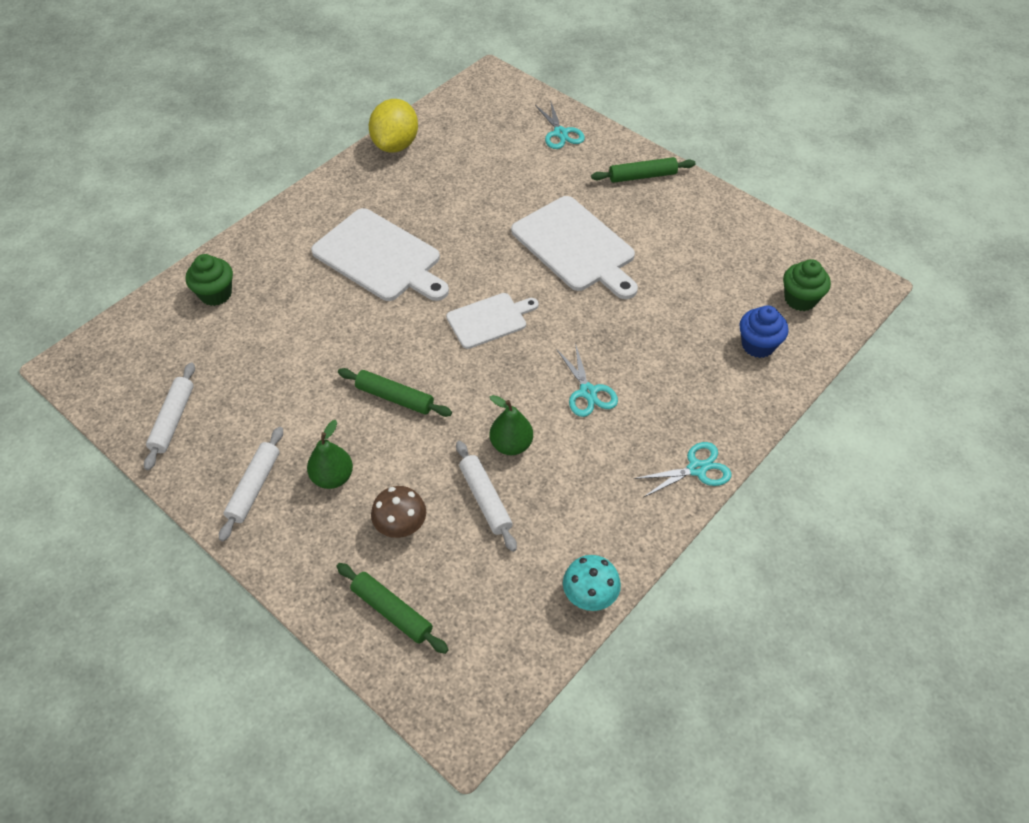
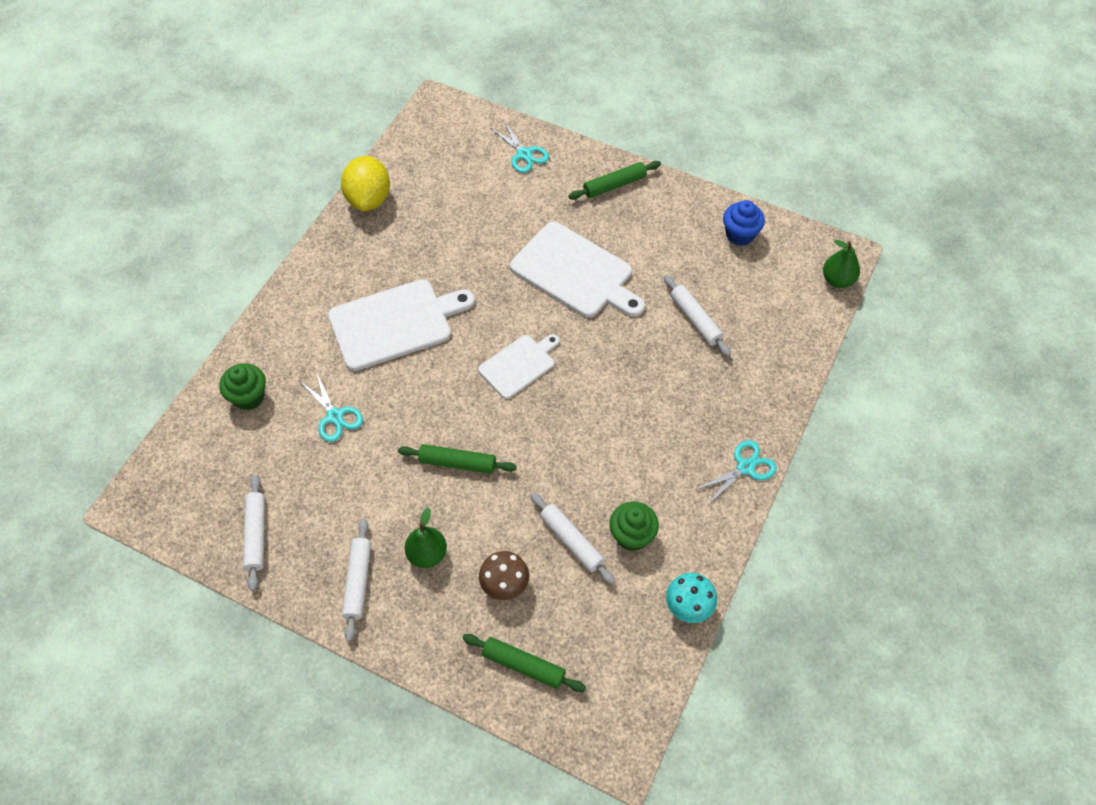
camera: 15 degrees left, 5 degrees up
white cutting board [311,208,449,301] -> white cutting board turned 45 degrees counterclockwise [328,279,475,371]
green pear [490,395,533,455] -> green pear moved to [823,240,860,288]
turquoise scissors [556,343,618,417] -> turquoise scissors moved to [300,372,363,442]
blue cupcake [739,305,788,358] -> blue cupcake moved to [723,200,765,246]
green cupcake [783,259,831,311] -> green cupcake moved to [609,502,659,551]
none -> white rolling pin [664,275,731,356]

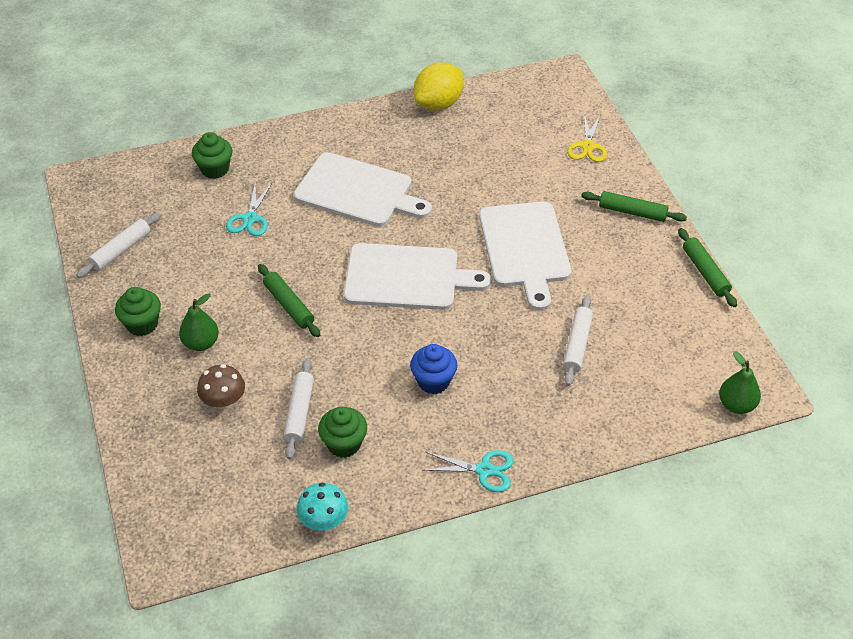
camera: 45 degrees right, 10 degrees down
white rolling pin [342,519,371,641] -> green cupcake [115,287,161,336]
green rolling pin [463,634,586,692] -> green rolling pin moved to [678,228,737,307]
white cutting board [478,334,560,399] -> white cutting board [344,243,491,310], size x1.69
turquoise scissors [490,121,549,173] -> yellow scissors [567,114,607,162]
blue cupcake [723,200,765,246] -> blue cupcake moved to [410,344,457,394]

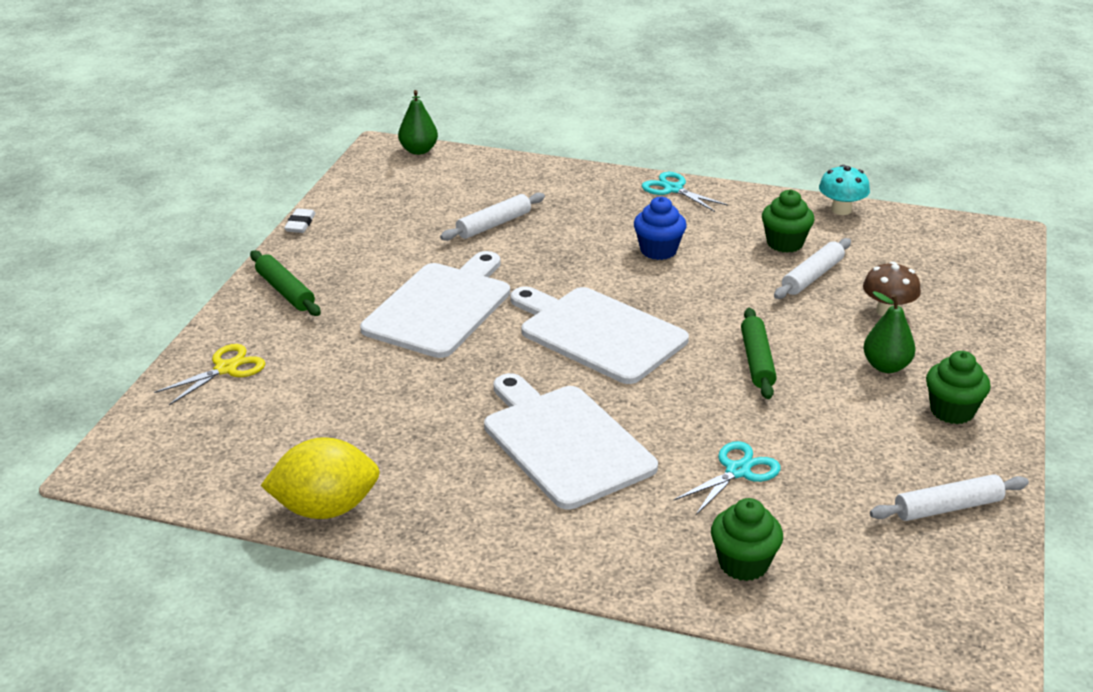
camera: 145 degrees left, 15 degrees down
green rolling pin [678,228,737,307] -> white eraser [284,208,315,233]

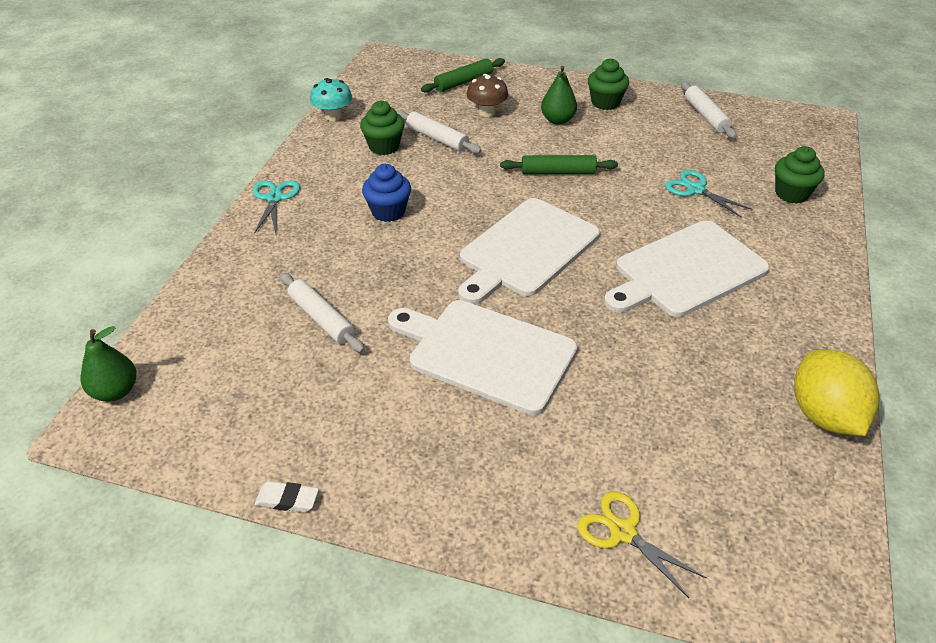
camera: 90 degrees left, 10 degrees up
green rolling pin [250,250,321,316] -> green rolling pin moved to [421,58,505,93]
turquoise scissors [642,172,728,212] -> turquoise scissors turned 135 degrees clockwise [253,180,300,234]

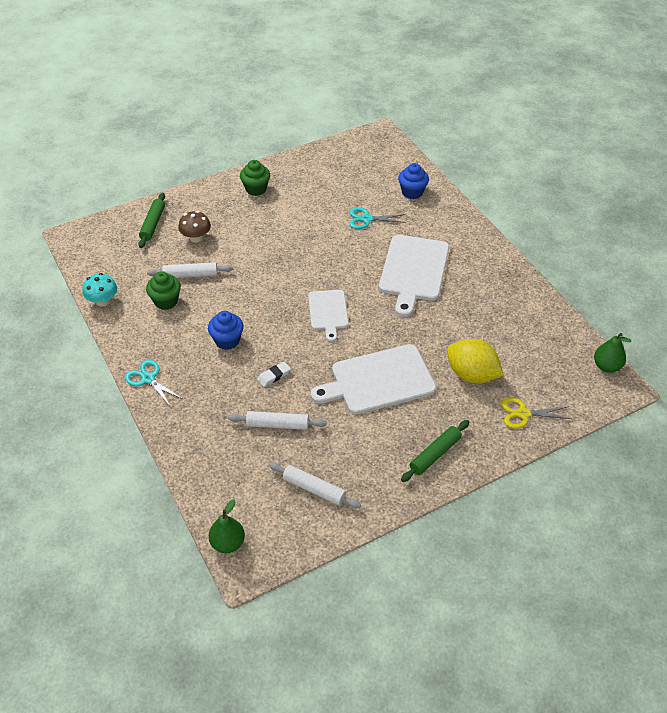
camera: 45 degrees left, 5 degrees up
white eraser [255,481,319,512] -> white eraser moved to [257,361,291,387]
white cutting board [458,198,600,304] -> white cutting board [308,290,349,342], size x0.59
green rolling pin [500,155,618,174] -> green rolling pin moved to [401,420,469,482]
green pear [541,66,577,125] -> green pear moved to [594,333,631,373]
white rolling pin [681,81,737,139] -> white rolling pin moved to [269,462,361,508]
green cupcake [775,146,825,204] -> blue cupcake [398,163,429,199]
yellow lemon [794,349,880,436] -> yellow lemon moved to [447,339,504,384]

